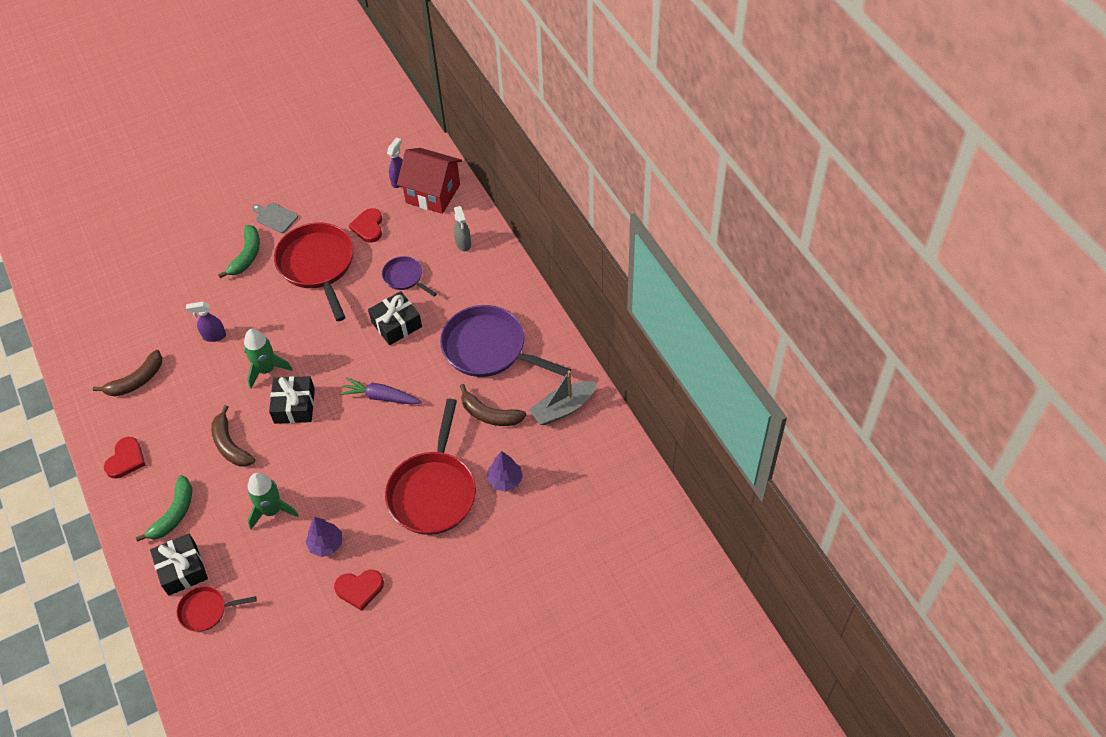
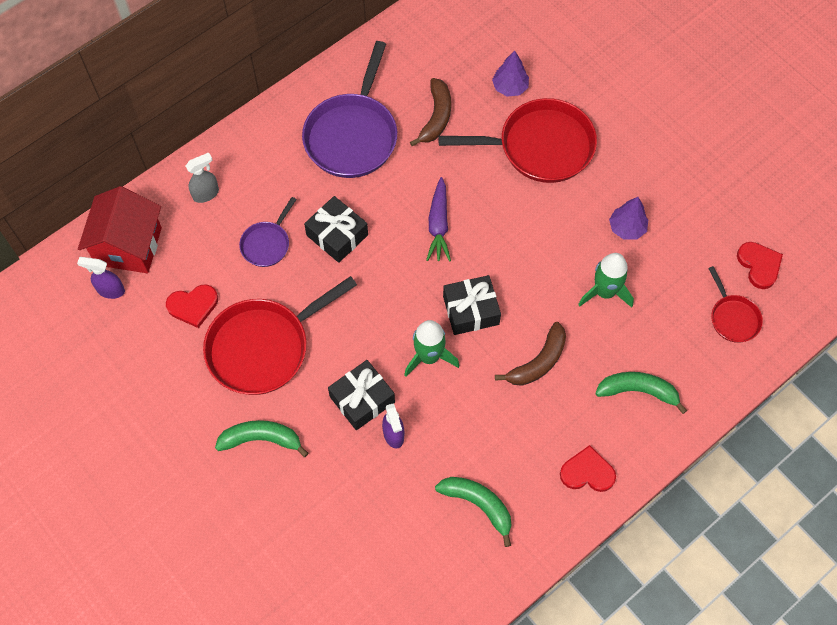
camera: 105 degrees left, 10 degrees up
brown banana [93,350,162,396] -> green banana [435,477,512,547]
black gift [150,533,208,596] -> black gift moved to [328,360,395,430]
grey cutting board [252,203,298,233] -> none
red heart [334,570,384,611] -> red heart moved to [737,242,783,289]
grey boat [529,370,597,425] -> none

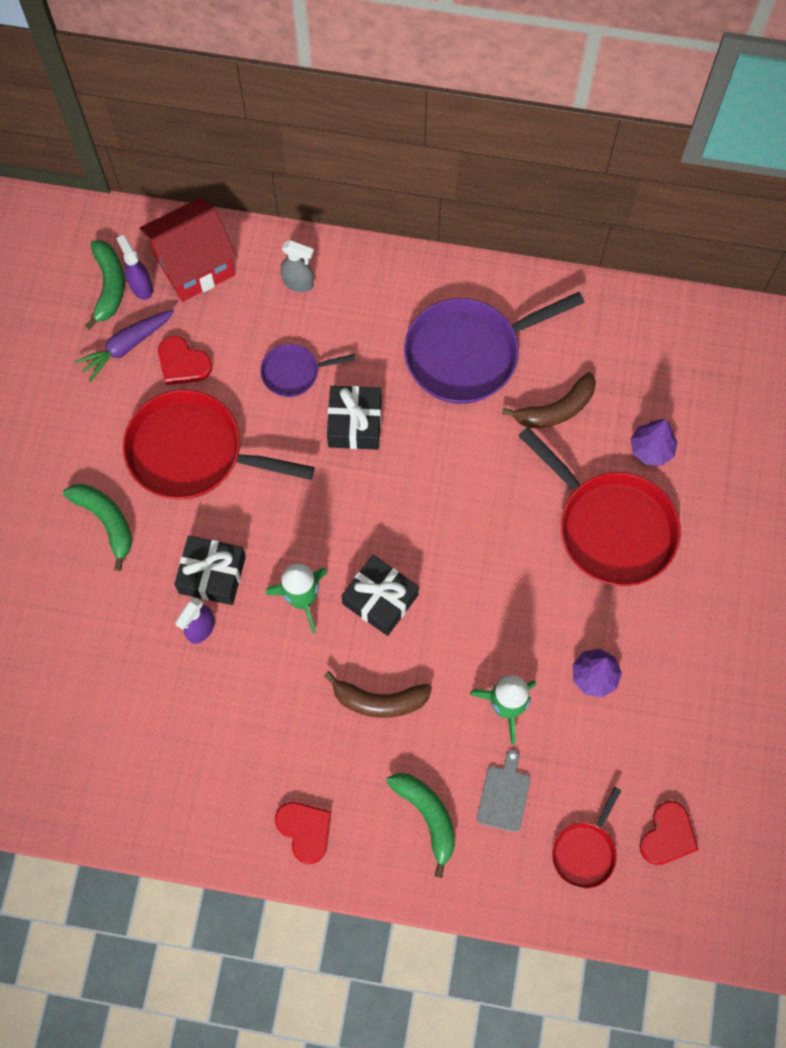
camera: 50 degrees right, 5 degrees up
purple carrot [426,177,451,262] -> purple carrot moved to [74,310,174,382]
green banana [435,477,512,547] -> green banana moved to [85,241,124,330]
none -> grey cutting board [477,750,530,832]

